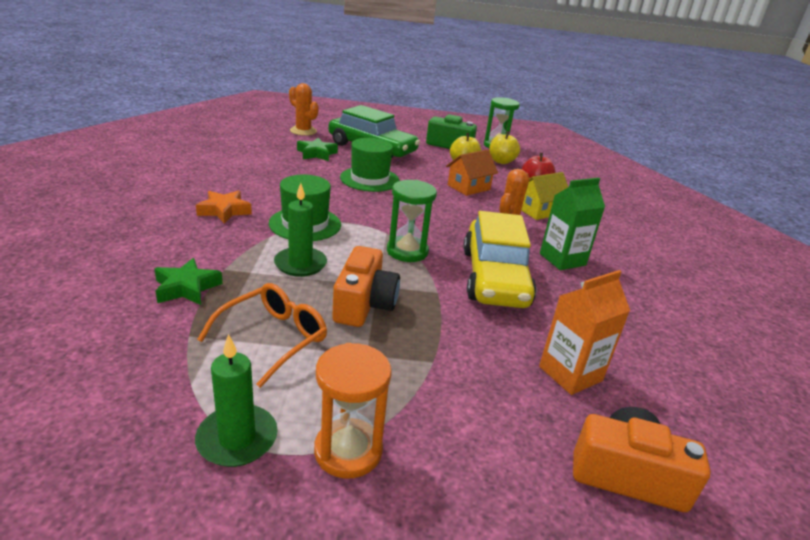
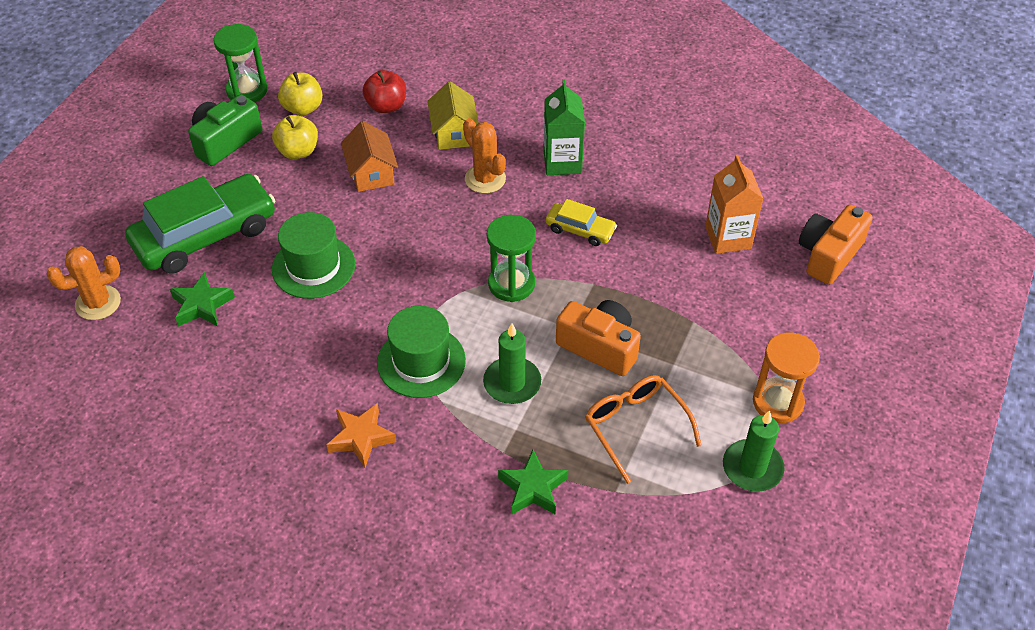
camera: 65 degrees left, 20 degrees up
yellow car [463,211,536,308] -> yellow car [546,199,617,246], size x0.48

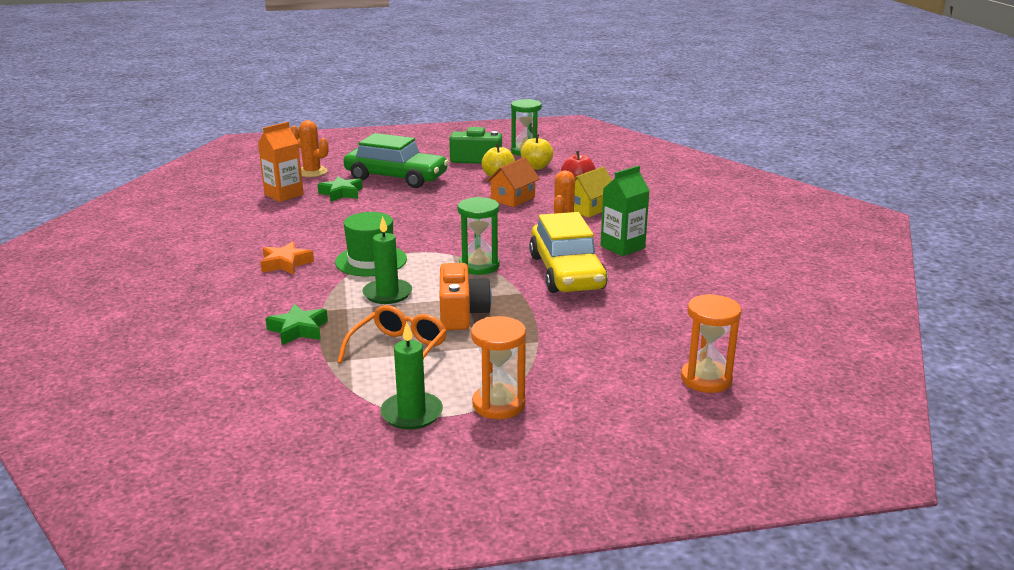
camera: 55 degrees right, 25 degrees down
green hat [272,212,355,299] -> none
yellow car [546,199,617,246] -> yellow car [529,212,608,293], size x2.07
orange carton [705,155,763,254] -> orange carton moved to [258,122,304,202]
orange camera [799,204,873,285] -> orange hourglass [681,294,742,393]

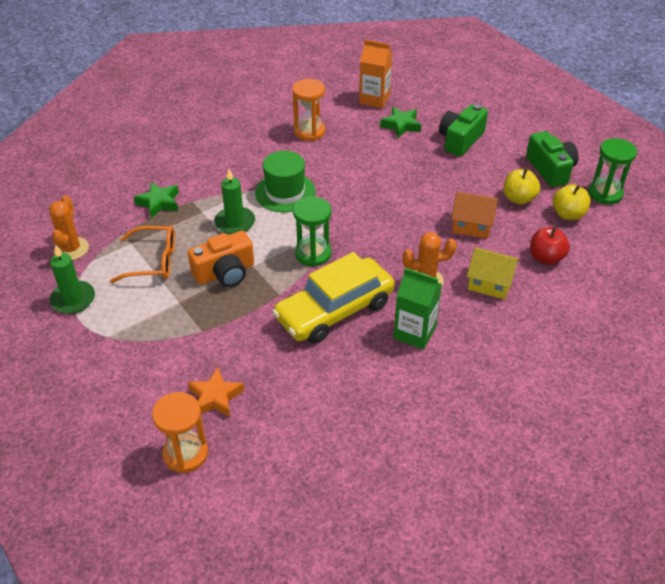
camera: 65 degrees right, 20 degrees up
orange star [260,242,314,275] -> orange star moved to [188,367,244,417]
orange cactus [291,120,329,177] -> orange cactus moved to [49,195,89,260]
green car [343,133,449,188] -> green camera [439,104,488,156]
orange hourglass [471,316,526,419] -> orange hourglass moved to [292,79,325,141]

